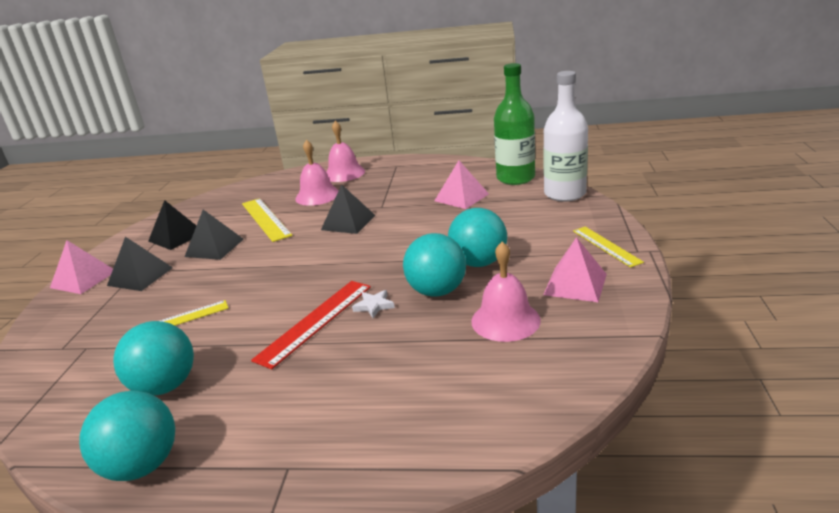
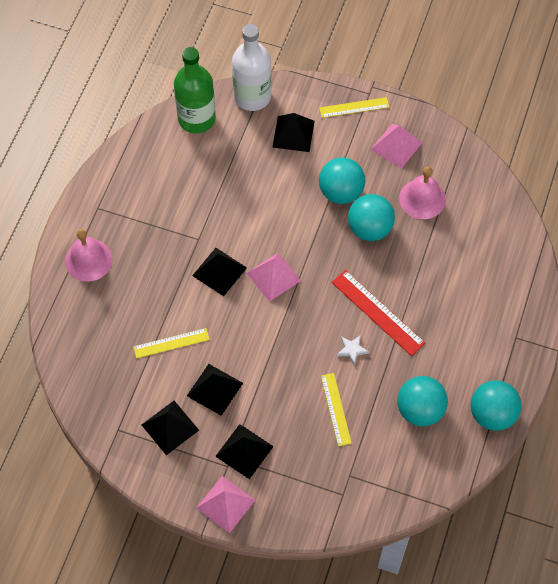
camera: 80 degrees left, 35 degrees up
yellow ruler [242,198,292,242] -> yellow ruler [133,328,210,359], size x0.66
pink bell [295,140,339,206] -> none
white star [352,290,395,318] -> white star moved to [337,335,369,365]
pink pyramid [435,160,489,209] -> pink pyramid moved to [247,253,301,302]
none -> black pyramid [272,113,314,152]

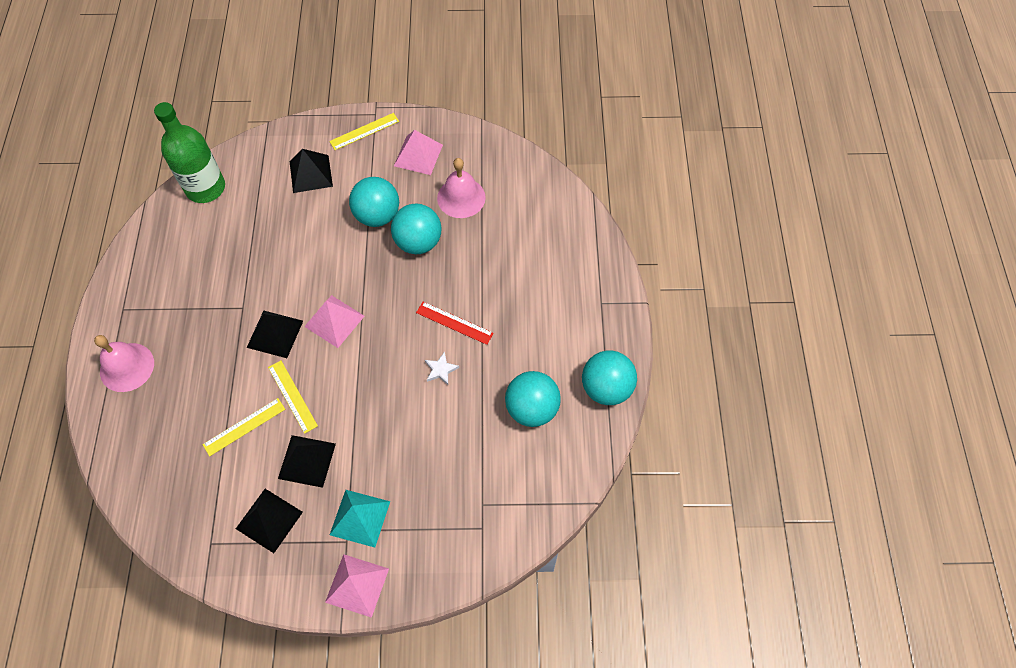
camera: 20 degrees left, 0 degrees up
black pyramid [215,424,274,479] -> turquoise pyramid [330,490,390,548]
white bottle [232,24,271,111] -> none
yellow ruler [321,373,352,446] -> yellow ruler moved to [268,361,318,434]
red ruler [332,270,425,356] -> red ruler [416,302,494,345], size x0.66

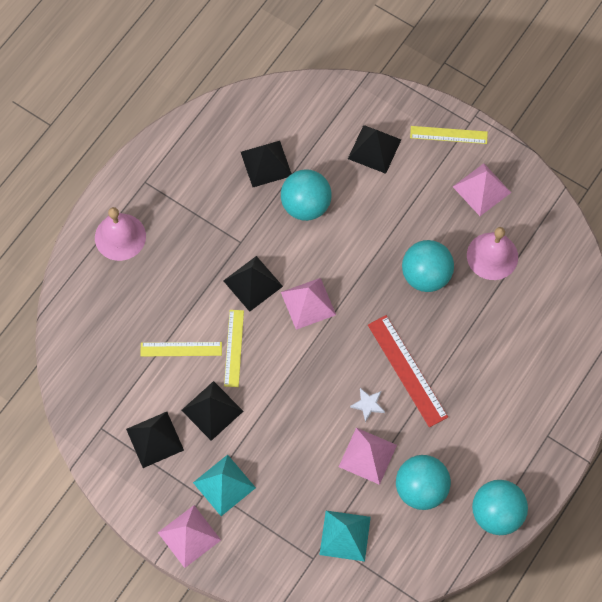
camera: 35 degrees right, 5 degrees up
green bottle [154,102,225,203] -> none
turquoise ball [349,177,399,227] -> turquoise ball moved to [281,169,331,221]
red ruler [416,302,494,345] -> red ruler [368,315,448,427], size x1.51
none -> black pyramid [241,141,292,187]
none -> turquoise pyramid [320,511,371,561]
none -> pink pyramid [339,428,397,485]

